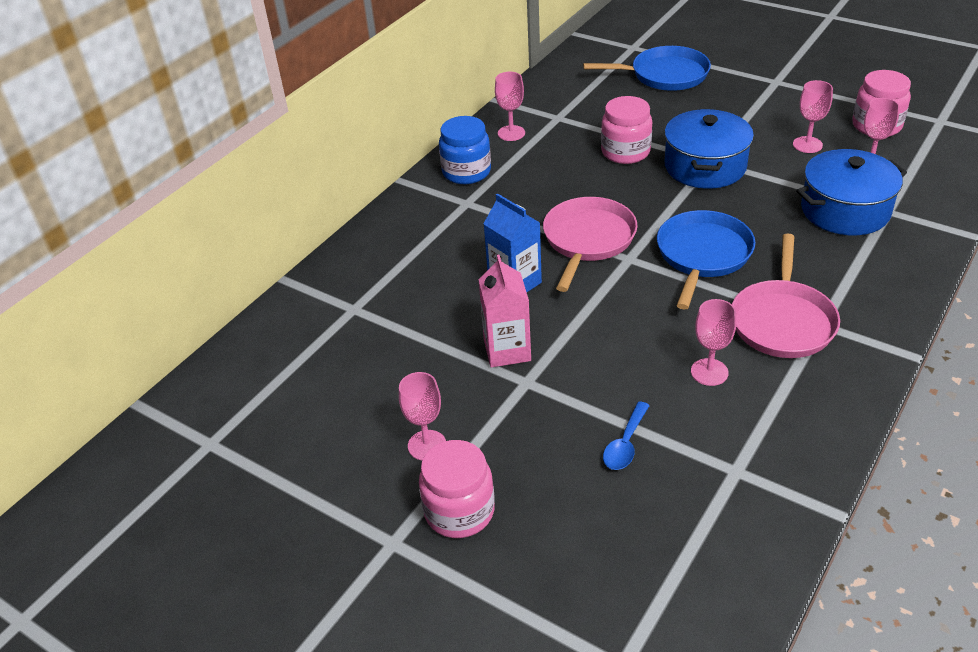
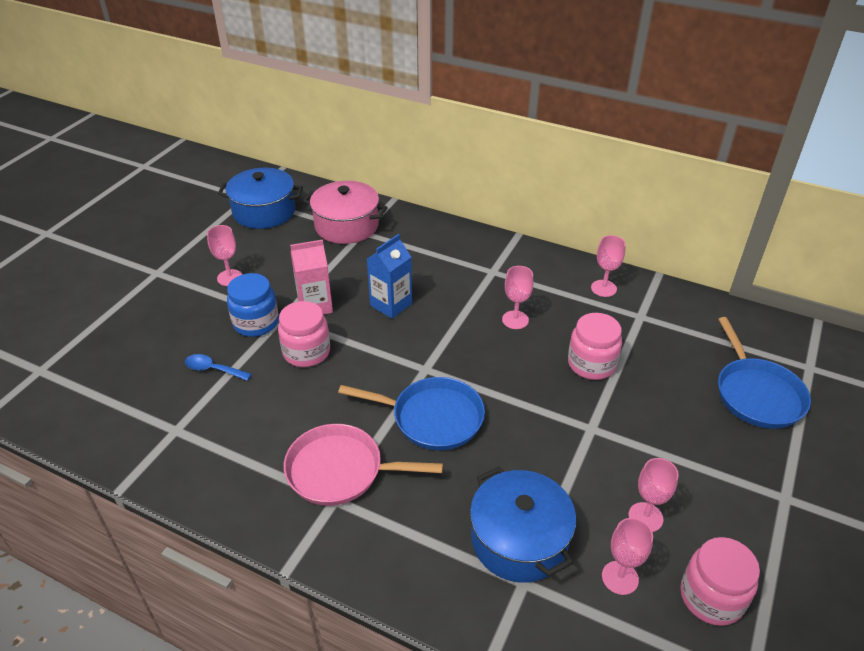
camera: 80 degrees right, 0 degrees up
pink jar [419,440,495,538] -> pink jar moved to [278,301,330,367]
blue jar [439,116,491,184] -> blue jar moved to [227,273,279,337]
pink pan [543,197,638,292] -> none
blue pot [664,109,754,189] -> blue pot moved to [218,168,303,229]
pink goblet [691,299,736,386] -> pink goblet moved to [502,266,534,329]
none -> pink pot [303,181,387,244]

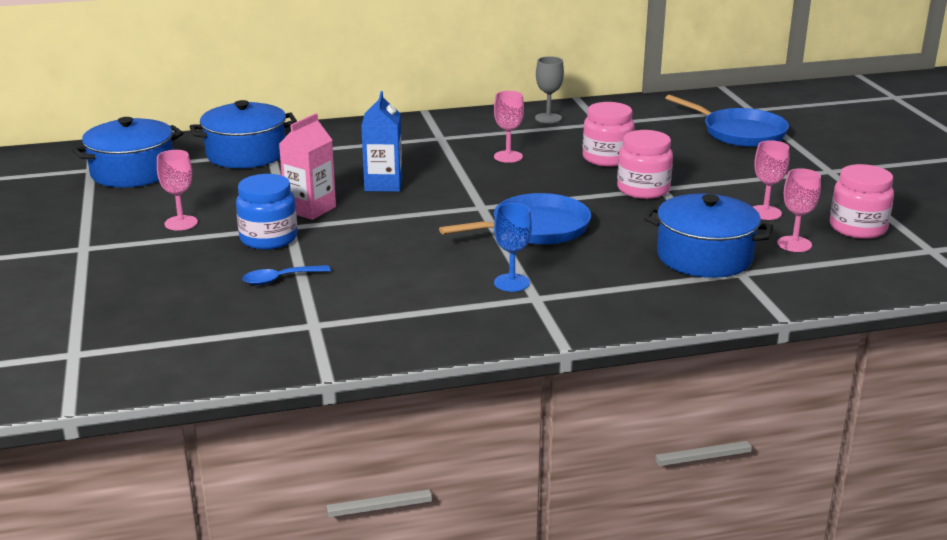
camera: 40 degrees left, 15 degrees down
pink jar [278,301,330,367] -> pink jar moved to [617,130,673,199]
pink pan [284,424,443,506] -> blue goblet [494,203,532,292]
pink pot [303,181,387,244] -> blue pot [190,100,297,168]
pink goblet [591,235,626,297] -> grey goblet [535,56,564,123]

